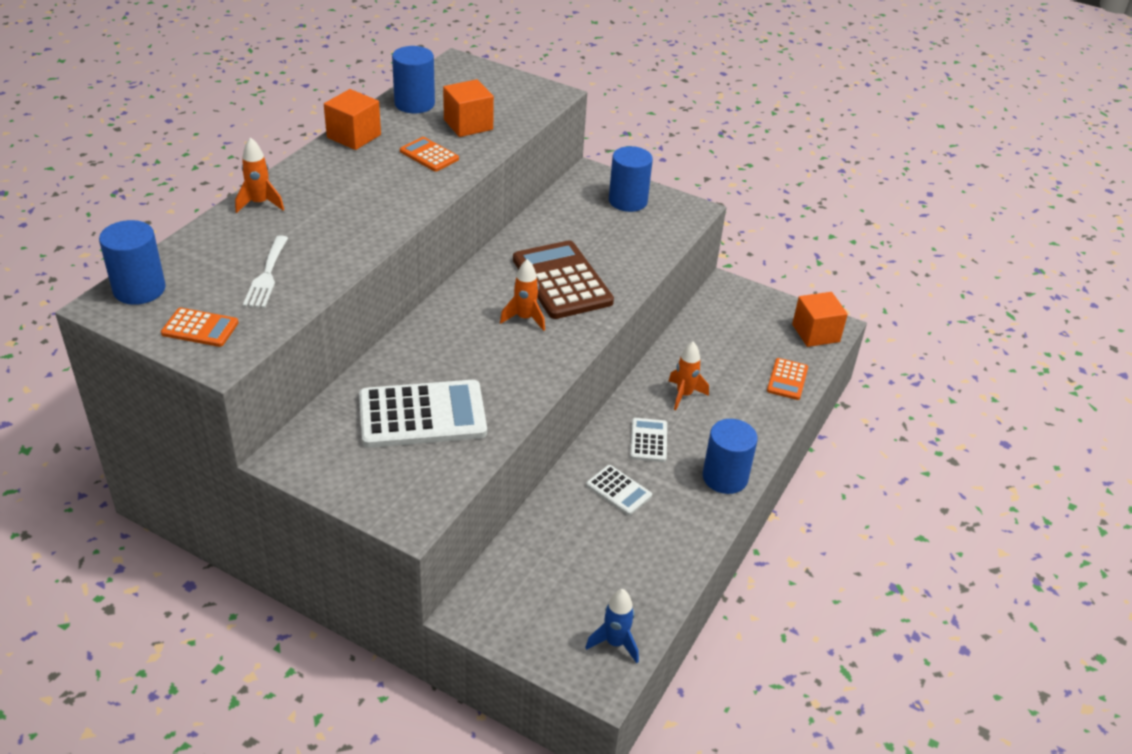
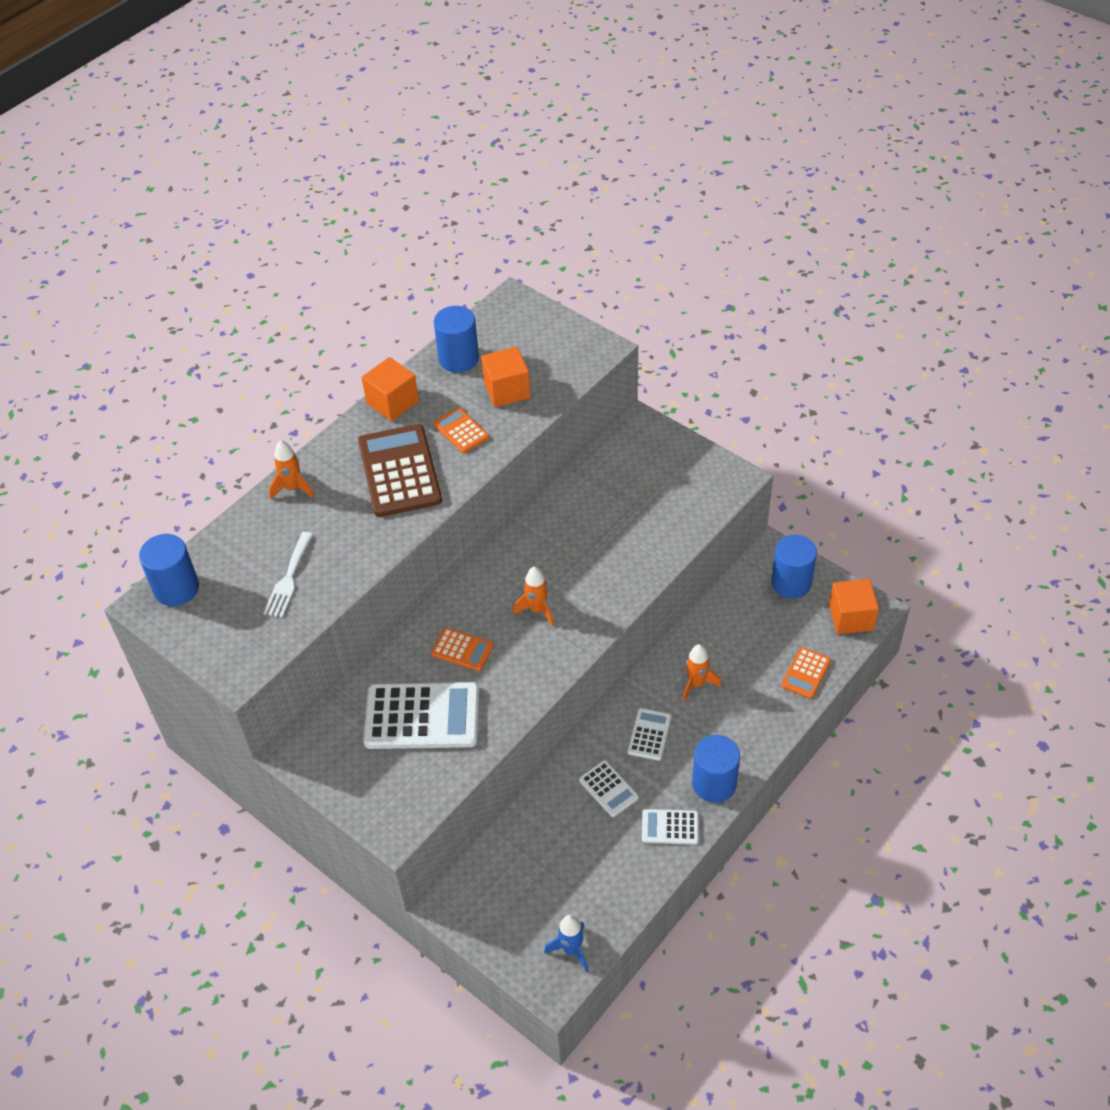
camera: 15 degrees right, 10 degrees up
orange calculator [161,308,239,347] -> orange calculator moved to [431,628,494,671]
brown calculator [513,241,614,319] -> brown calculator moved to [358,424,442,517]
blue cylinder [609,146,653,212] -> blue cylinder moved to [771,535,817,599]
none -> white calculator [642,809,699,845]

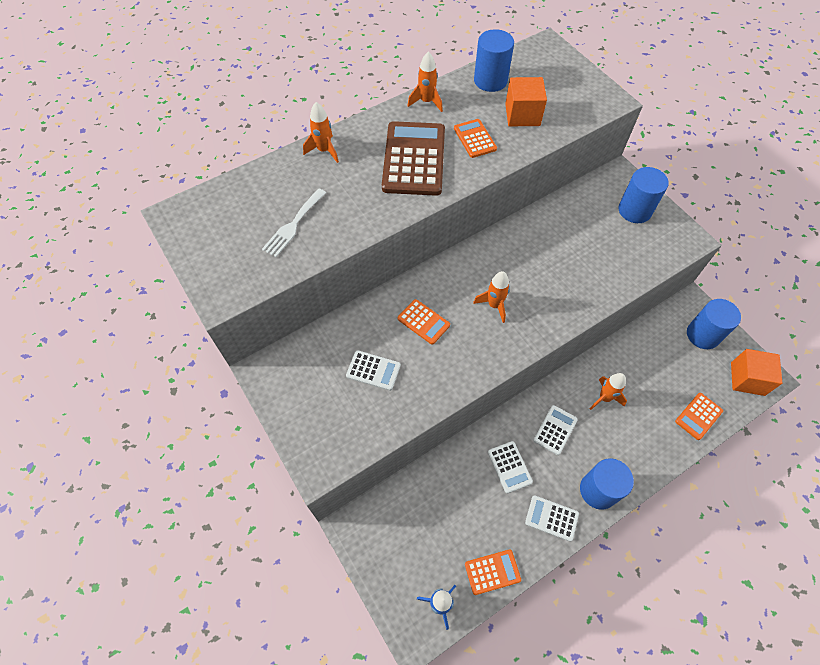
camera: 15 degrees right, 10 degrees up
blue cylinder [139,534,199,606] -> blue cylinder moved to [619,167,669,223]
orange cube [361,357,419,421] -> orange rocket [408,51,443,112]
white calculator [363,682,479,749] -> white calculator [346,350,401,391], size x0.50
none -> orange calculator [465,549,521,595]

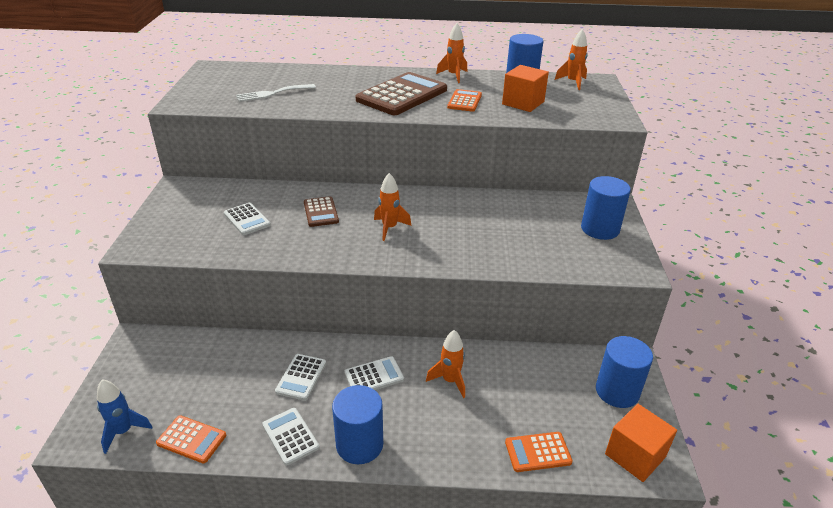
camera: 35 degrees right, 25 degrees down
orange rocket [303,102,339,163] -> orange rocket moved to [555,29,588,90]
orange calculator [398,299,450,345] -> brown calculator [304,196,339,227]

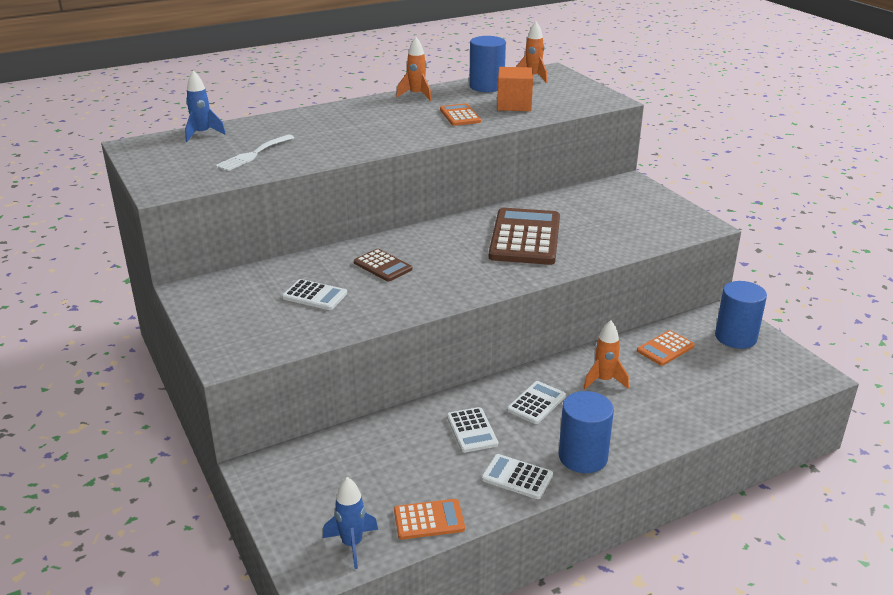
camera: 30 degrees left, 5 degrees down
brown calculator [356,72,447,115] -> brown calculator moved to [489,208,560,265]
orange rocket [374,173,412,241] -> none
orange calculator [505,432,572,472] -> orange calculator moved to [637,330,695,366]
blue cylinder [581,176,631,240] -> none
orange cube [605,404,677,482] -> none
none -> blue rocket [185,71,226,142]

